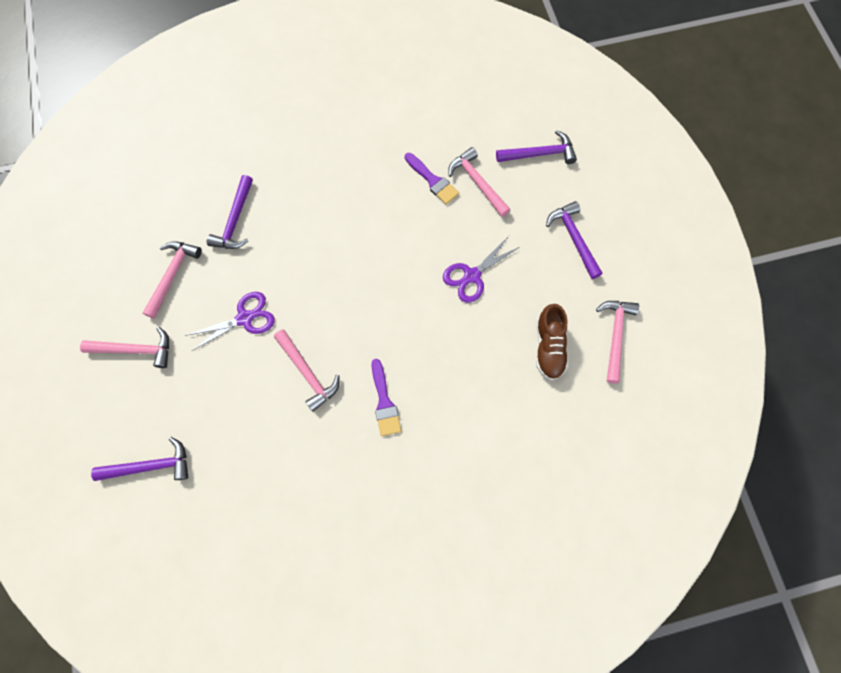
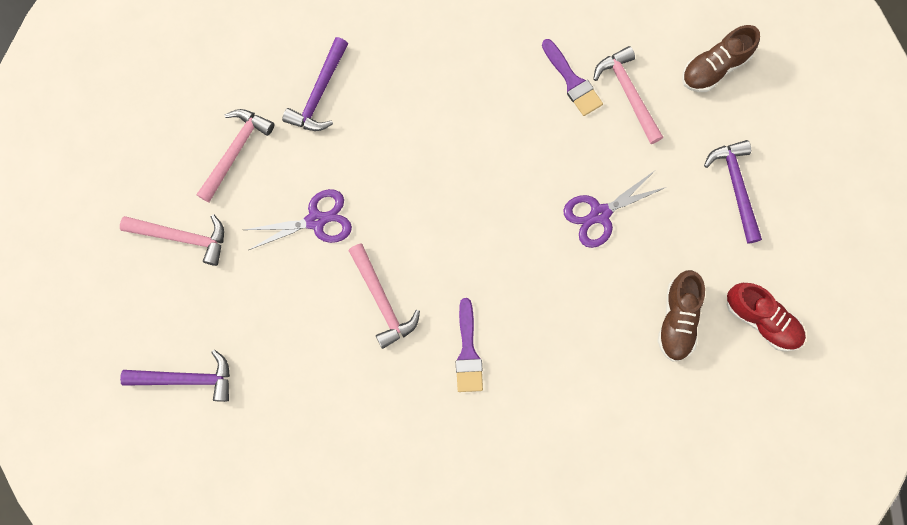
camera: 10 degrees right, 5 degrees up
purple hammer [496,130,577,164] -> brown shoe [682,25,760,92]
pink hammer [596,301,639,384] -> red shoe [727,283,806,352]

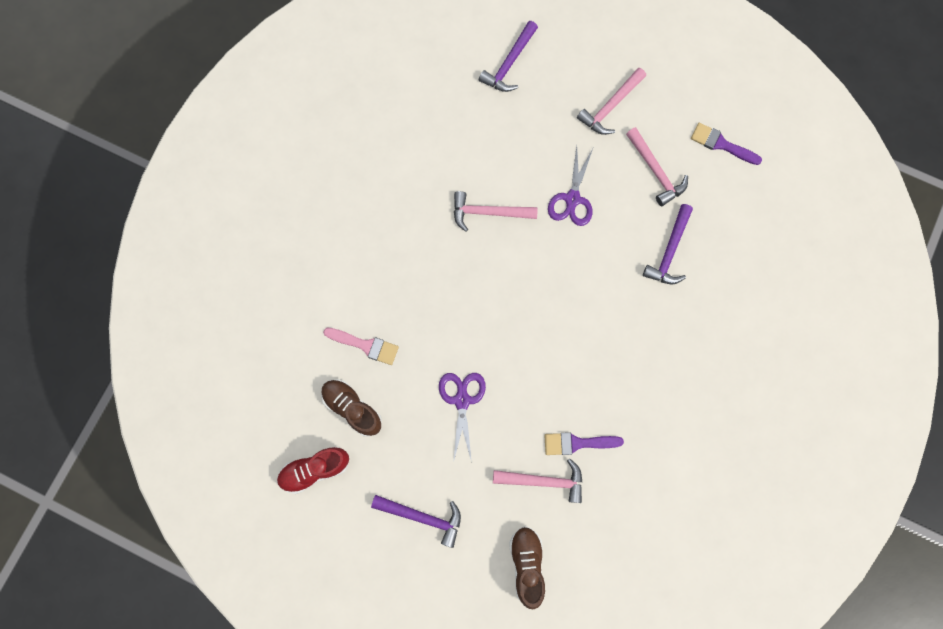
camera: 120 degrees right, 0 degrees up
purple hammer [282,37,348,131] -> purple hammer turned 120 degrees counterclockwise [643,204,693,284]
purple brush [456,298,483,392] -> purple brush moved to [691,123,762,165]
none -> pink brush [323,328,399,365]

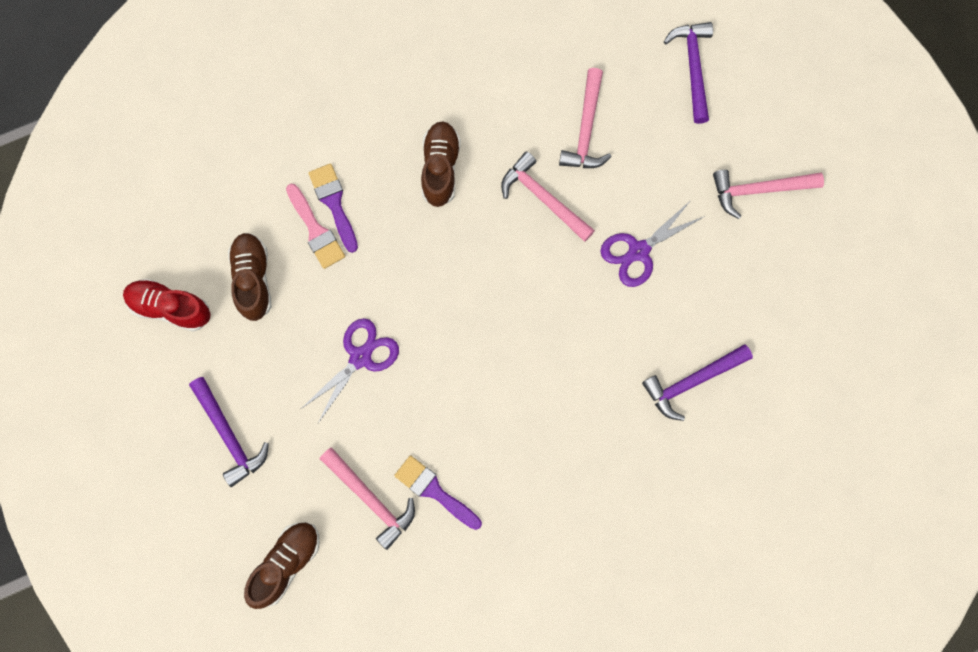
camera: 40 degrees right, 0 degrees up
purple hammer [479,21,538,92] -> purple hammer turned 105 degrees clockwise [664,22,713,124]
pink hammer [626,127,688,206] -> pink hammer moved to [559,68,612,168]
purple brush [691,123,762,165] -> purple brush moved to [308,163,358,253]
none -> brown shoe [421,121,461,207]

